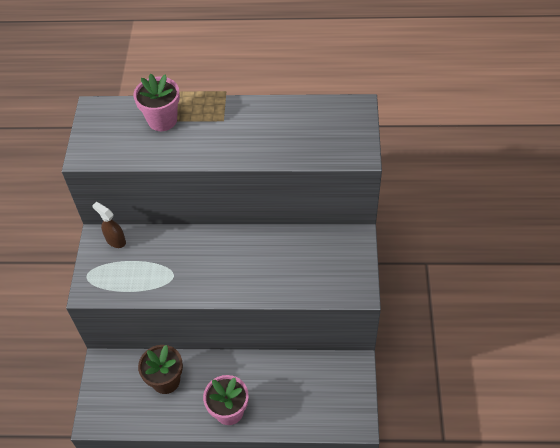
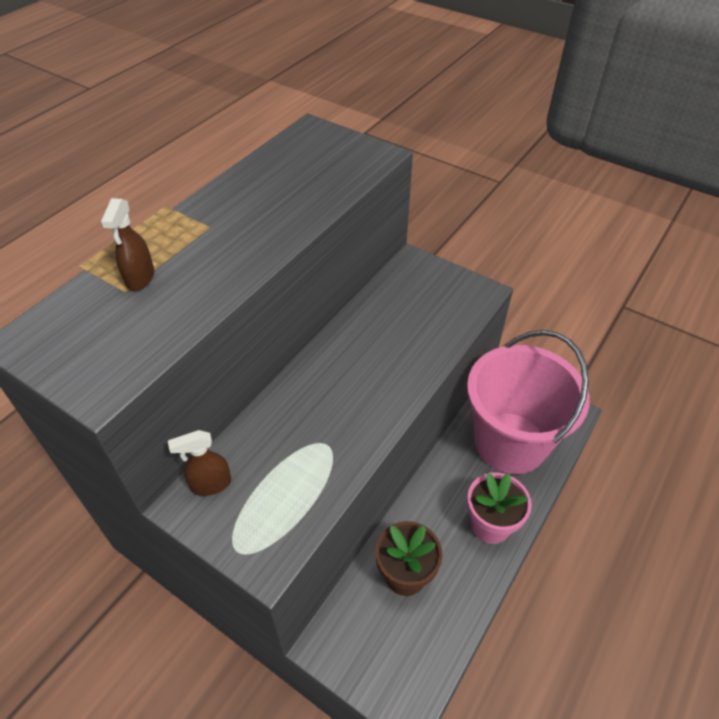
camera: 60 degrees left, 5 degrees down
pink flower pot [133,74,180,131] -> brown spray bottle [101,198,154,291]
none -> pink bucket [467,330,590,474]

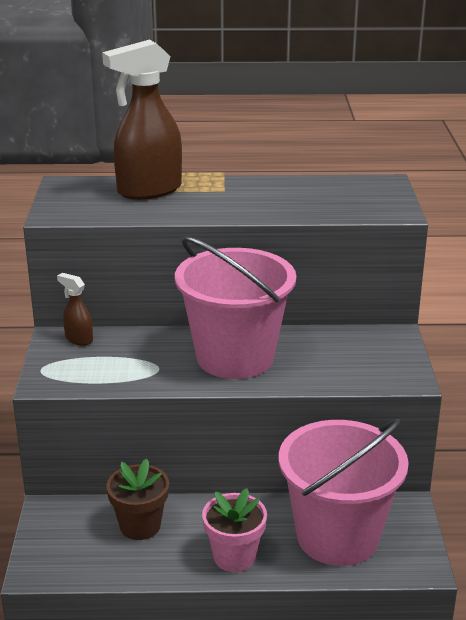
camera: 55 degrees right, 20 degrees down
brown spray bottle [101,198,154,291] -> brown spray bottle [102,40,182,200], size x2.17
none -> pink bucket [175,237,296,379]

